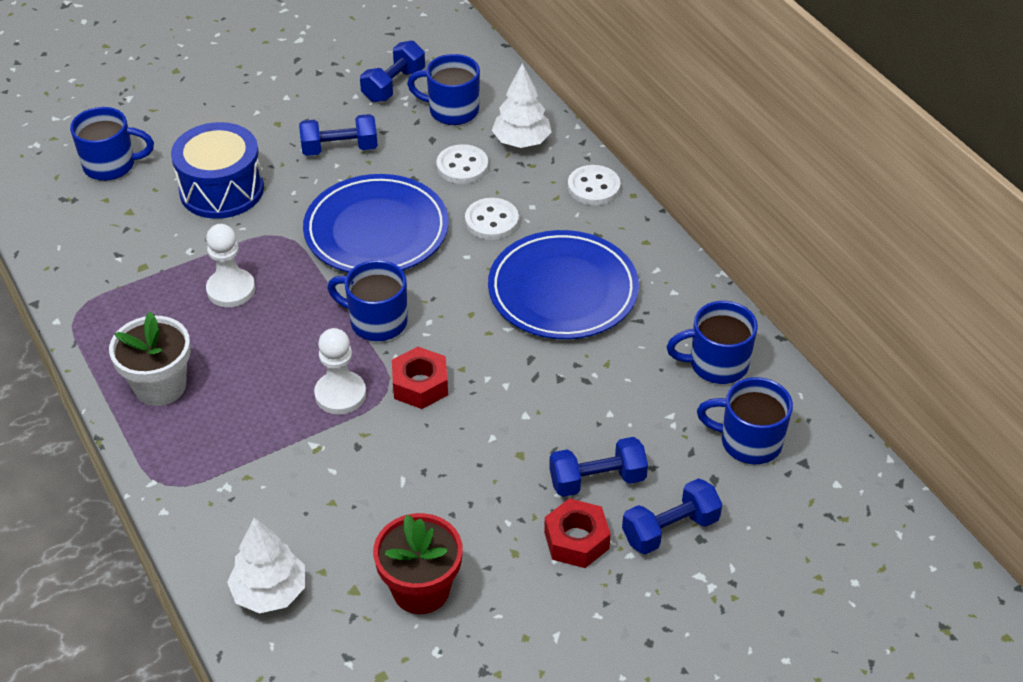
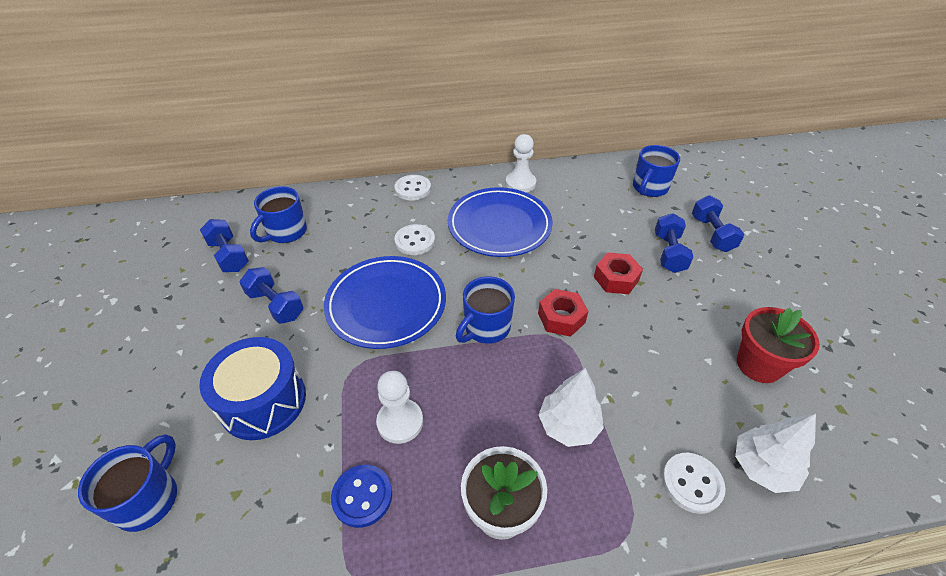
camera: 70 degrees left, 0 degrees up
blue dumbbell [299,114,378,156] -> blue dumbbell turned 60 degrees counterclockwise [239,267,303,324]
white pawn [314,328,366,414] -> white pawn moved to [506,134,536,192]
white button [436,144,488,184] -> white button moved to [662,453,726,514]
white tree [492,63,552,148] -> white tree moved to [539,368,604,447]
red nut [544,498,611,568] -> red nut moved to [594,252,643,294]
blue mug [666,301,758,384] -> none
none -> blue button [331,465,392,528]

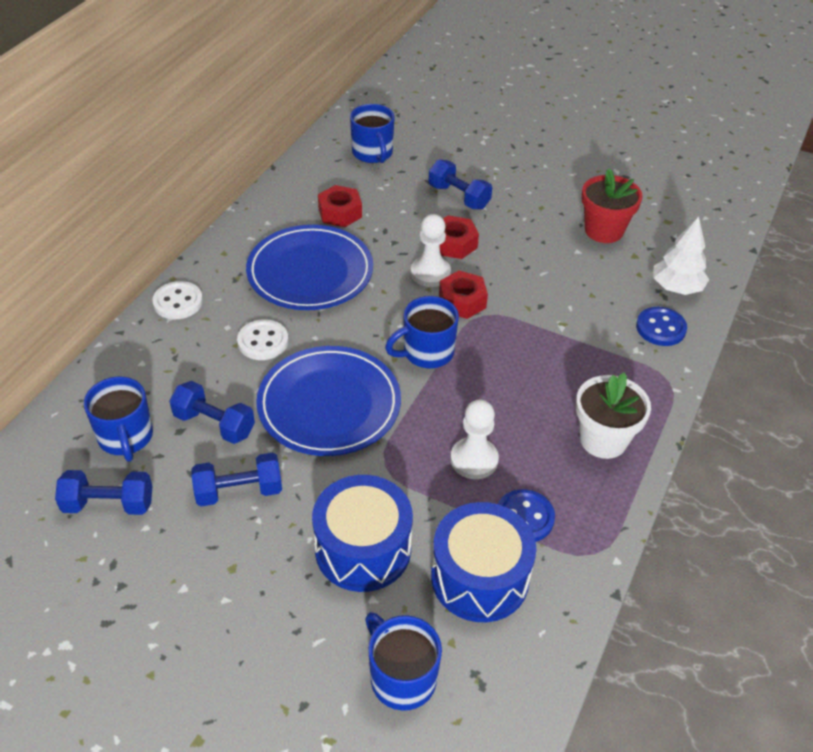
camera: 55 degrees left, 0 degrees up
blue mug [456,276,515,344] -> blue mug turned 75 degrees clockwise [385,296,459,368]
white pawn [506,134,536,192] -> white pawn moved to [411,214,451,287]
white tree [539,368,604,447] -> none
white button [662,453,726,514] -> blue button [636,307,687,346]
blue dumbbell [692,195,744,252] -> blue dumbbell moved to [169,381,255,444]
none -> red nut [318,185,362,227]
none -> blue drum [431,502,536,622]

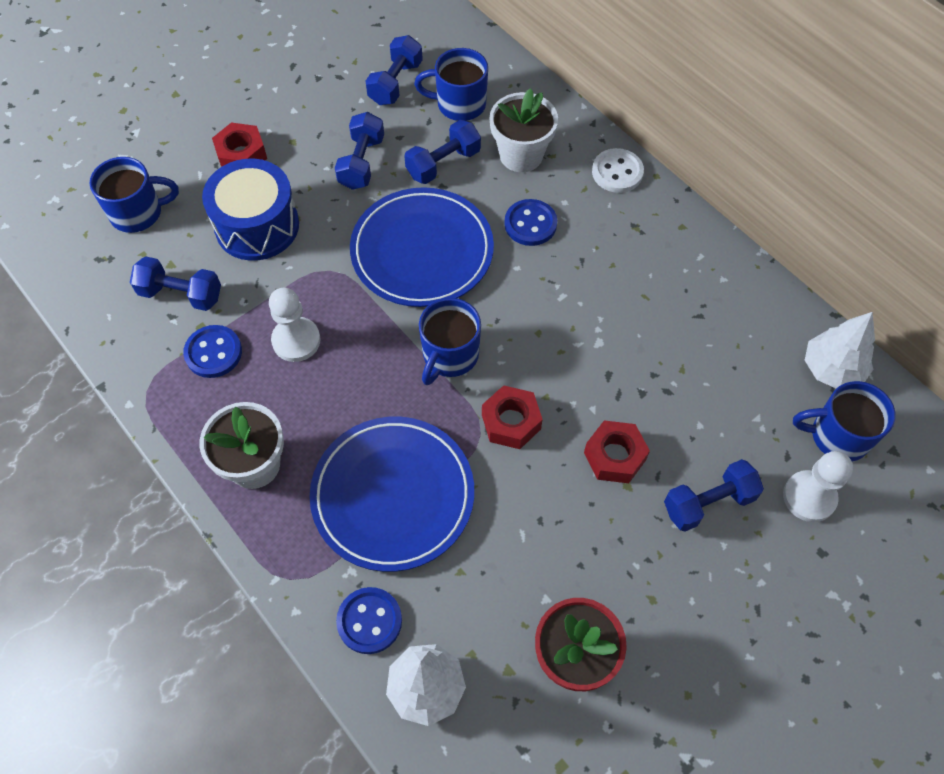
camera: 115 degrees right, 15 degrees up
white button [237,319,288,360] -> blue button [504,199,557,246]
blue plate [246,225,373,310] -> blue plate moved to [310,417,474,572]
red nut [318,185,362,227] -> red nut moved to [212,123,267,167]
blue mug [385,296,459,368] -> blue mug turned 150 degrees counterclockwise [419,298,481,385]
white pawn [411,214,451,287] -> white pawn moved to [783,451,853,522]
blue drum [431,502,536,622] -> blue dumbbell [130,256,221,311]
none -> white flower pot [490,88,558,172]
none -> white tree [805,312,875,389]

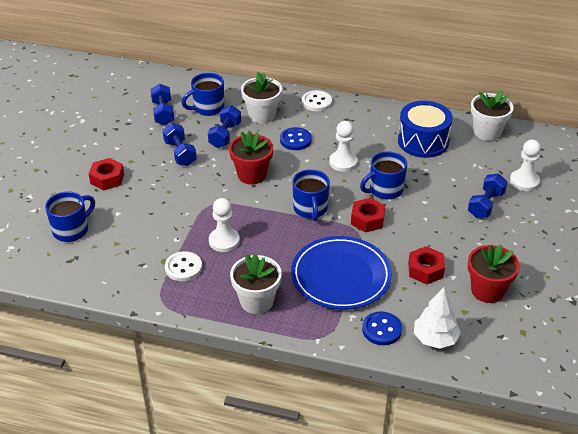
camera: 35 degrees left, 20 degrees down
blue dumbbell [130,256,221,311] -> none
blue button [183,325,242,378] -> white button [165,251,202,281]
blue drum [202,159,299,261] -> blue drum moved to [398,101,453,158]
blue plate [350,187,494,307] -> red flower pot [229,131,273,184]
red nut [584,420,650,483] -> red nut moved to [408,246,445,284]
blue mug [793,381,896,462] -> blue mug moved to [360,151,407,200]
white tree [805,312,875,389] -> white flower pot [471,90,514,141]
none -> white pawn [329,121,358,172]

